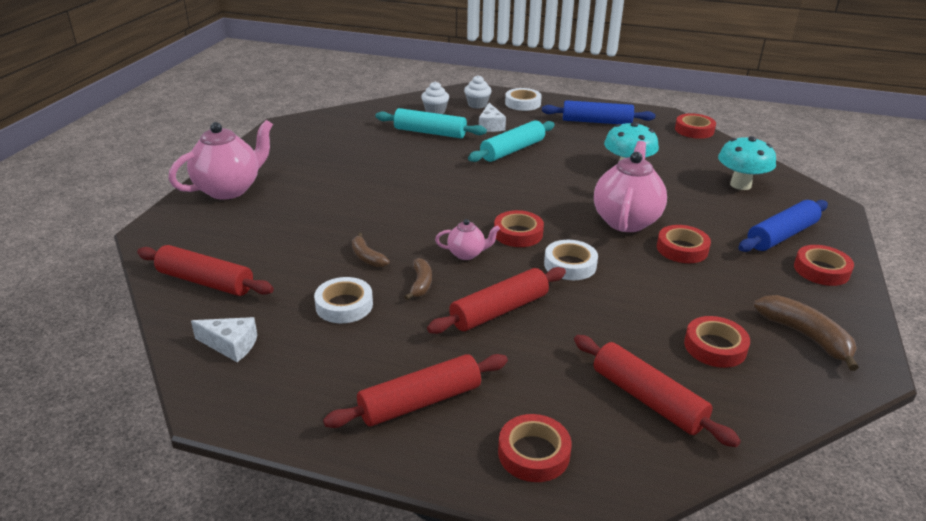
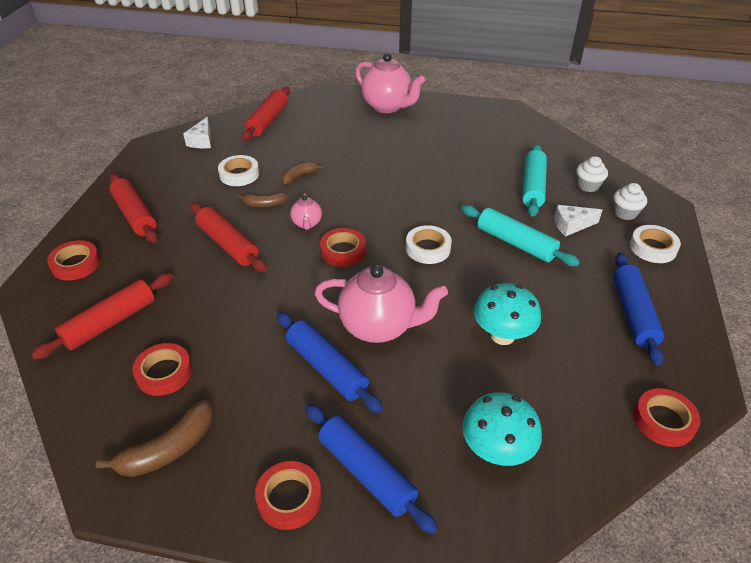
camera: 85 degrees right, 10 degrees up
white tape [544,240,598,280] -> white tape moved to [406,225,452,264]
red tape [657,225,711,263] -> blue rolling pin [276,312,383,413]

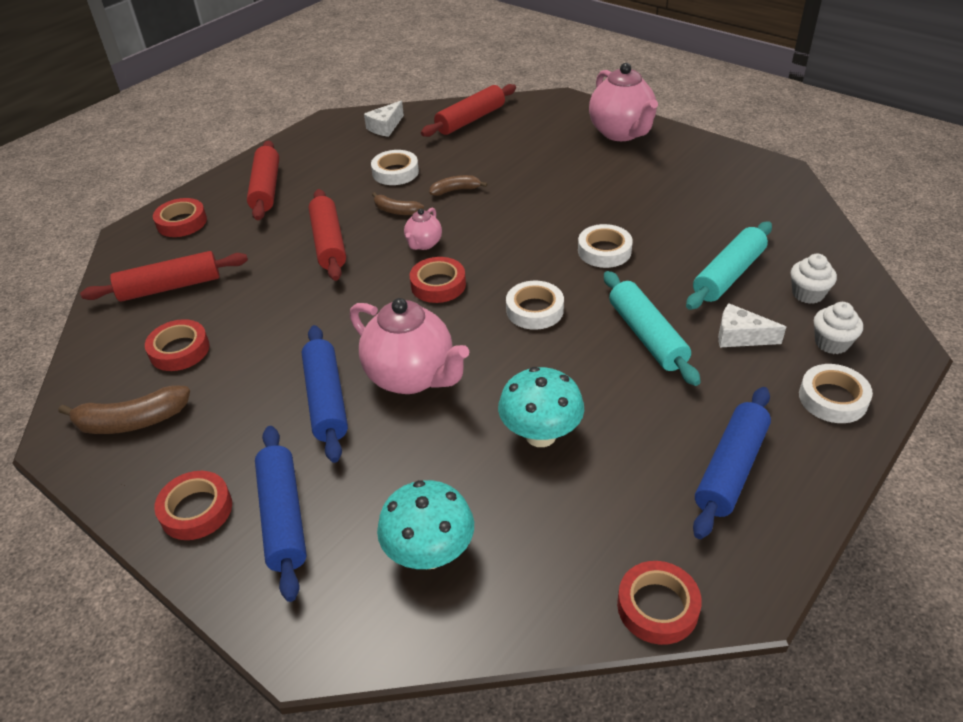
camera: 30 degrees right, 0 degrees up
none -> white tape [578,224,633,268]

